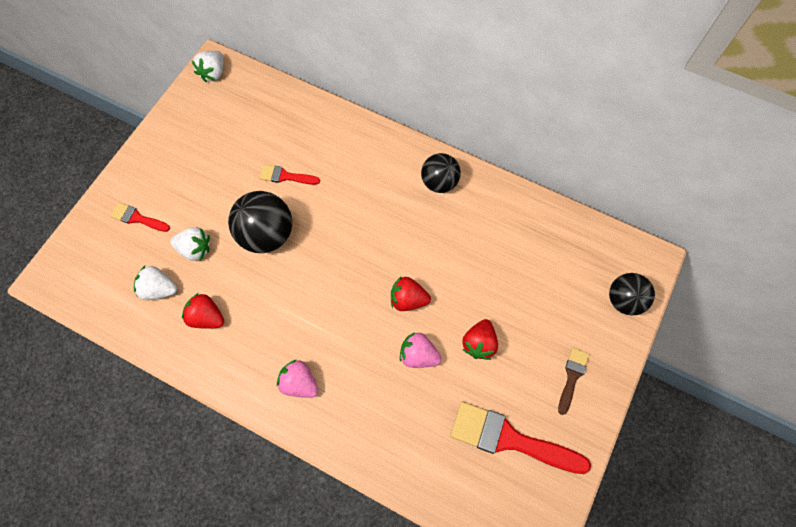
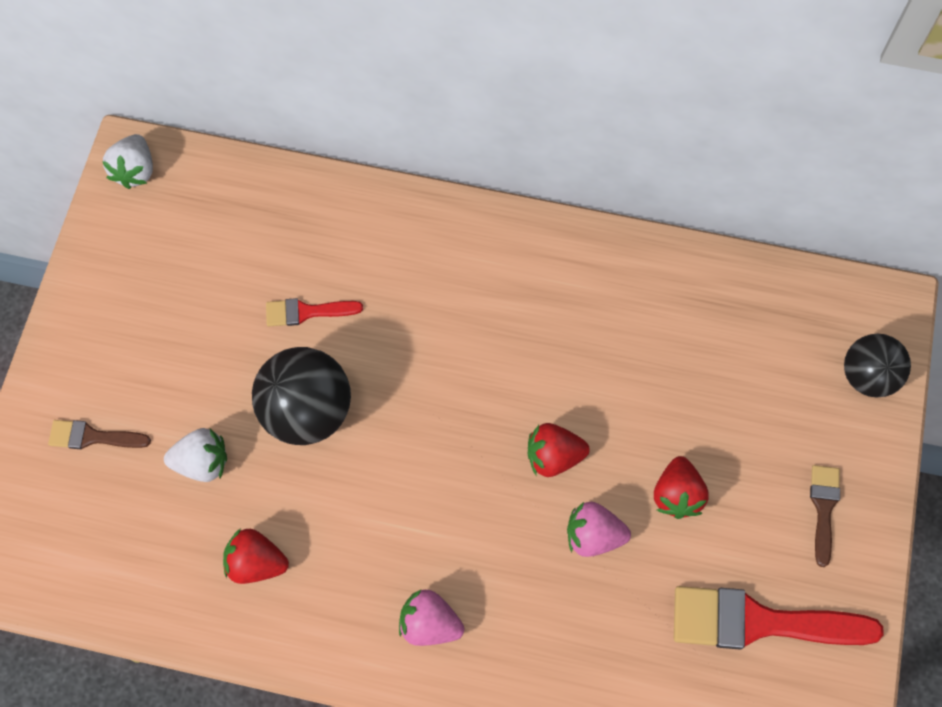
camera: 15 degrees left, 0 degrees up
red brush [110,203,170,232] -> brown brush [48,420,151,449]
white strawberry [134,266,177,300] -> none
black ball [421,153,461,193] -> none

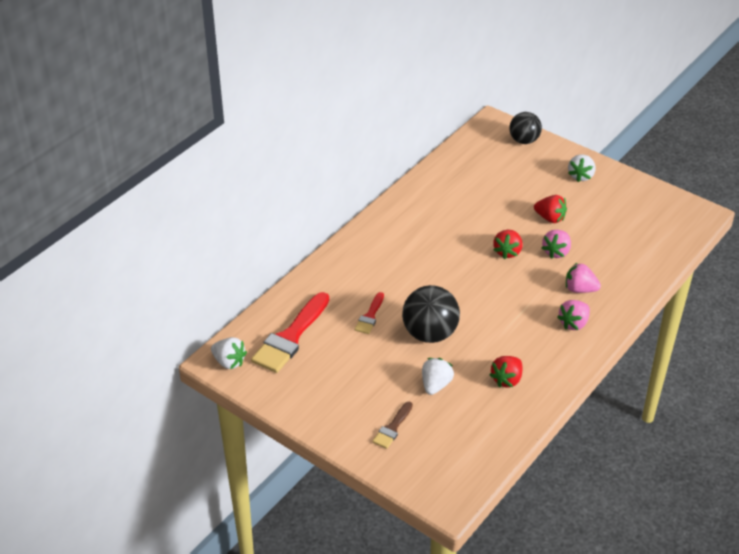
camera: 65 degrees left, 25 degrees down
red brush [674,586,884,650] -> red brush moved to [251,292,329,373]
brown brush [810,465,840,567] -> white strawberry [568,154,596,182]
none -> pink strawberry [566,262,601,293]

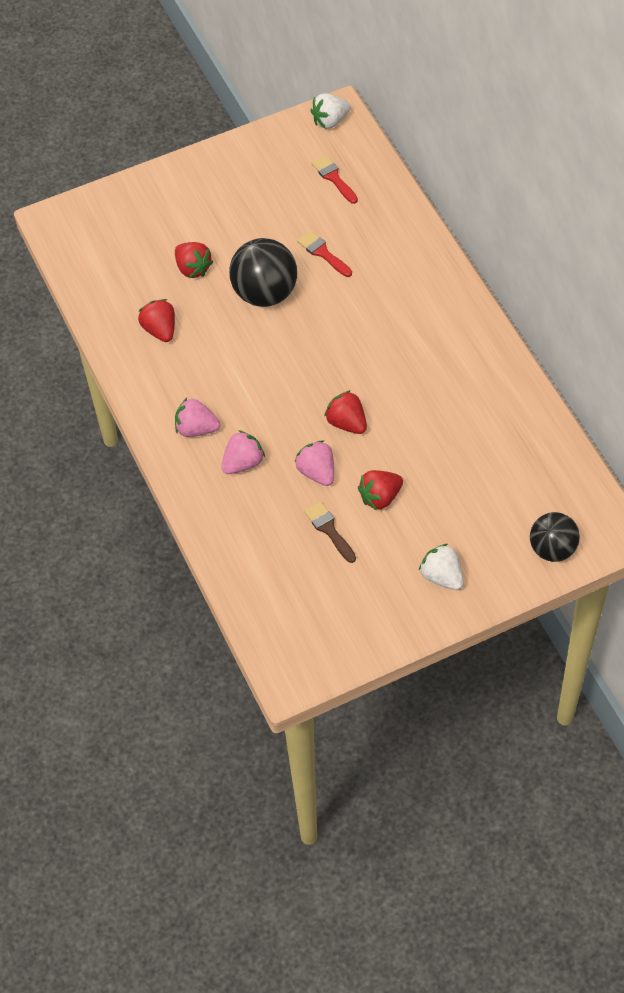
camera: 120 degrees right, 15 degrees up
red brush [251,292,329,373] -> red brush [312,155,358,204], size x0.51
brown brush [372,402,413,449] -> brown brush moved to [304,501,356,563]
white strawberry [422,358,454,395] -> red strawberry [175,242,213,278]
pink strawberry [557,300,590,330] -> pink strawberry turned 60 degrees counterclockwise [175,398,220,437]

